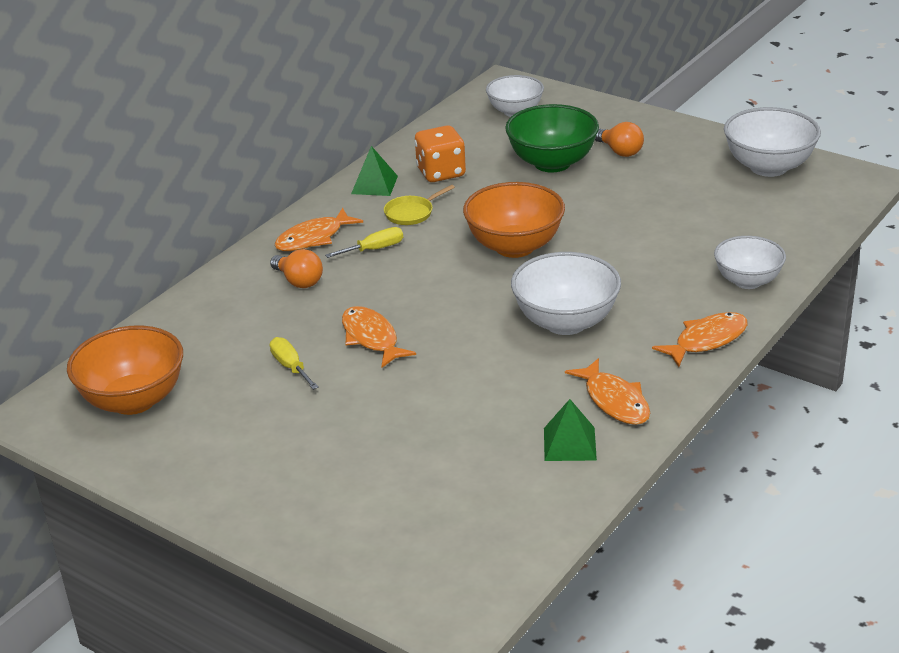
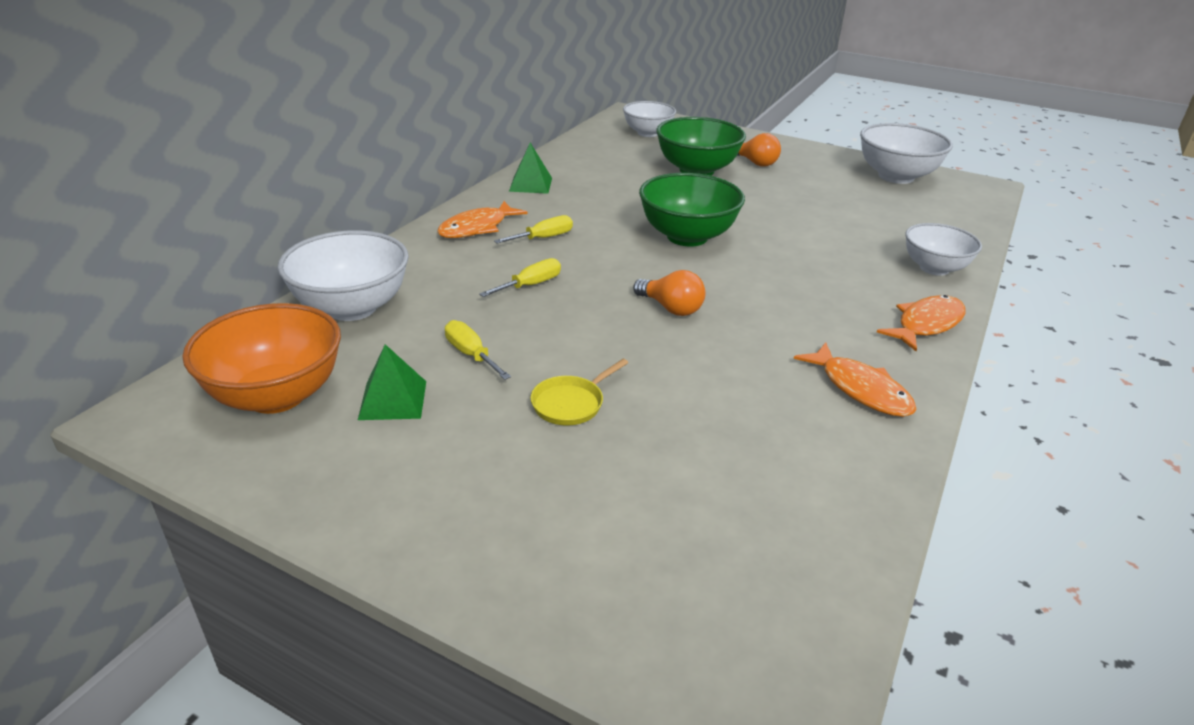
camera: 10 degrees left, 0 degrees up
orange light bulb [270,249,323,288] -> orange light bulb moved to [633,270,706,316]
orange fish [342,306,416,368] -> none
yellow pan [384,185,455,225] -> yellow pan moved to [531,359,628,426]
orange dice [415,125,466,182] -> none
orange bowl [463,182,565,258] -> green bowl [639,173,745,247]
white bowl [511,252,621,335] -> white bowl moved to [278,230,409,321]
green pyramid [544,399,597,461] -> green pyramid moved to [358,344,426,420]
none -> yellow screwdriver [479,258,561,297]

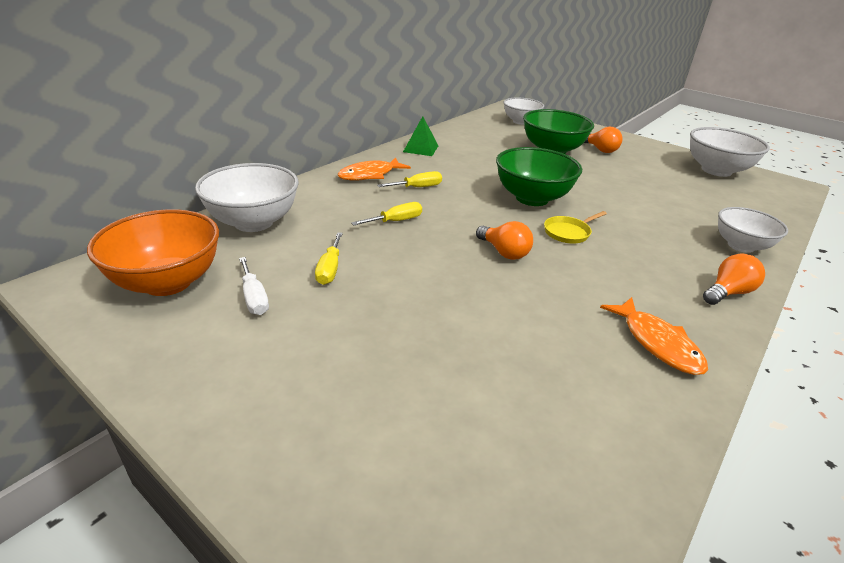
camera: 10 degrees right, 0 degrees up
green pyramid [358,344,426,420] -> white screwdriver [239,257,269,315]
yellow screwdriver [445,320,511,380] -> yellow screwdriver turned 150 degrees counterclockwise [315,232,343,285]
yellow pan [531,359,628,426] -> yellow pan moved to [544,211,607,243]
orange fish [877,295,965,351] -> orange light bulb [703,254,765,305]

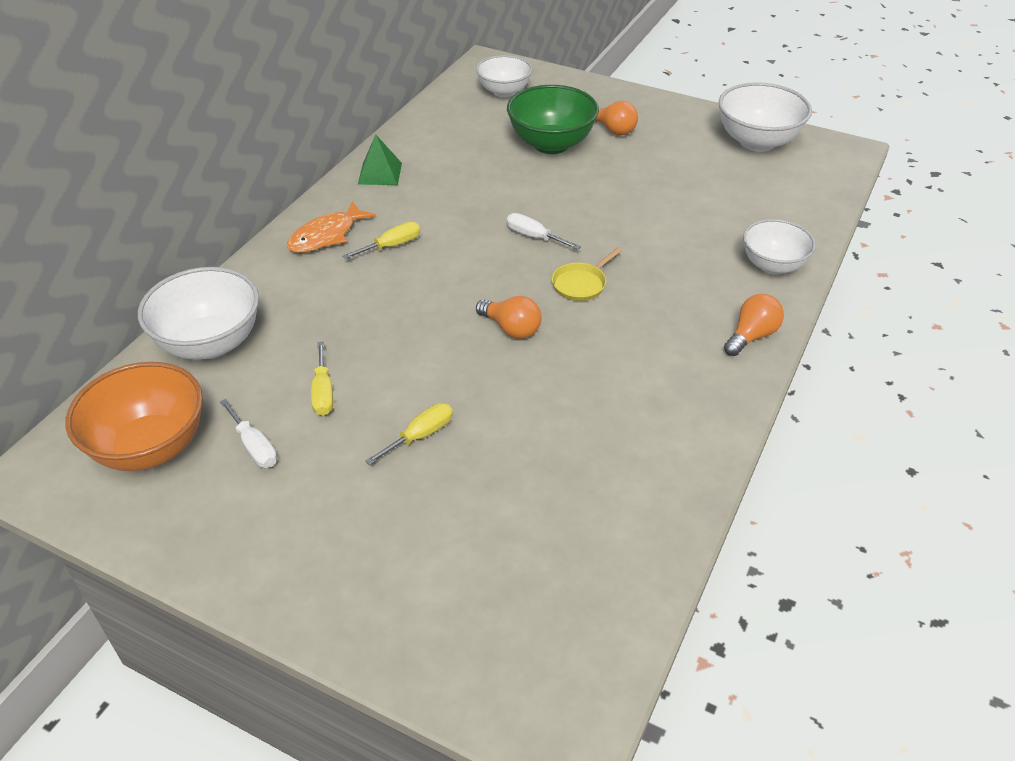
camera: 10 degrees left, 10 degrees up
yellow screwdriver [351,202,422,226] -> yellow screwdriver moved to [365,403,453,465]
green bowl [496,147,582,206] -> white screwdriver [507,213,581,250]
orange fish [600,297,708,375] -> none

